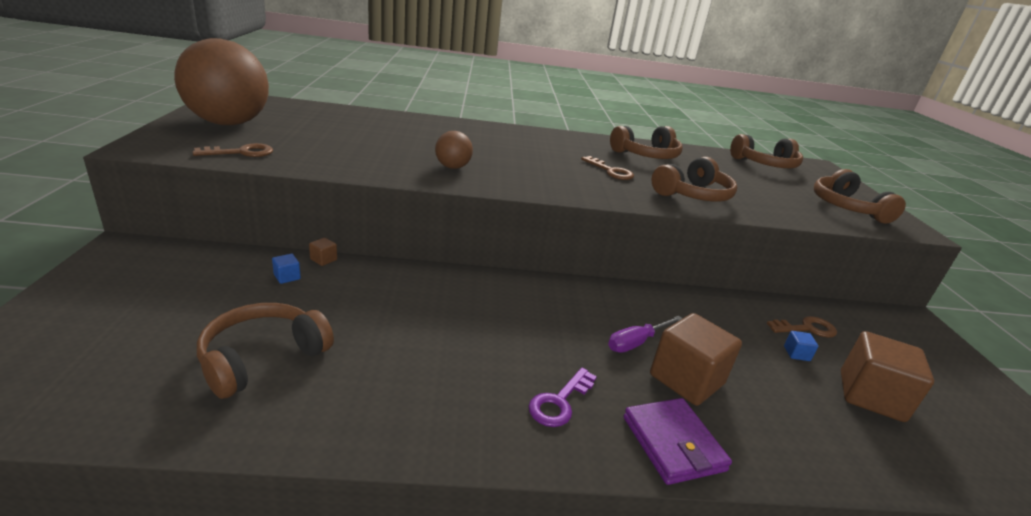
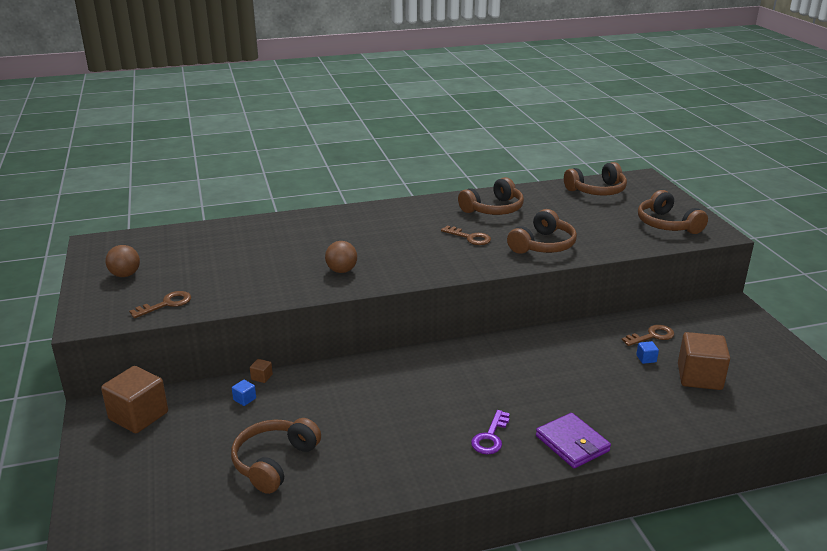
camera: 10 degrees left, 0 degrees up
brown ball [174,38,269,125] -> brown ball [106,245,140,277], size x0.44
purple screwdriver [608,316,683,353] -> none
brown cube [650,313,742,406] -> brown cube moved to [101,366,168,433]

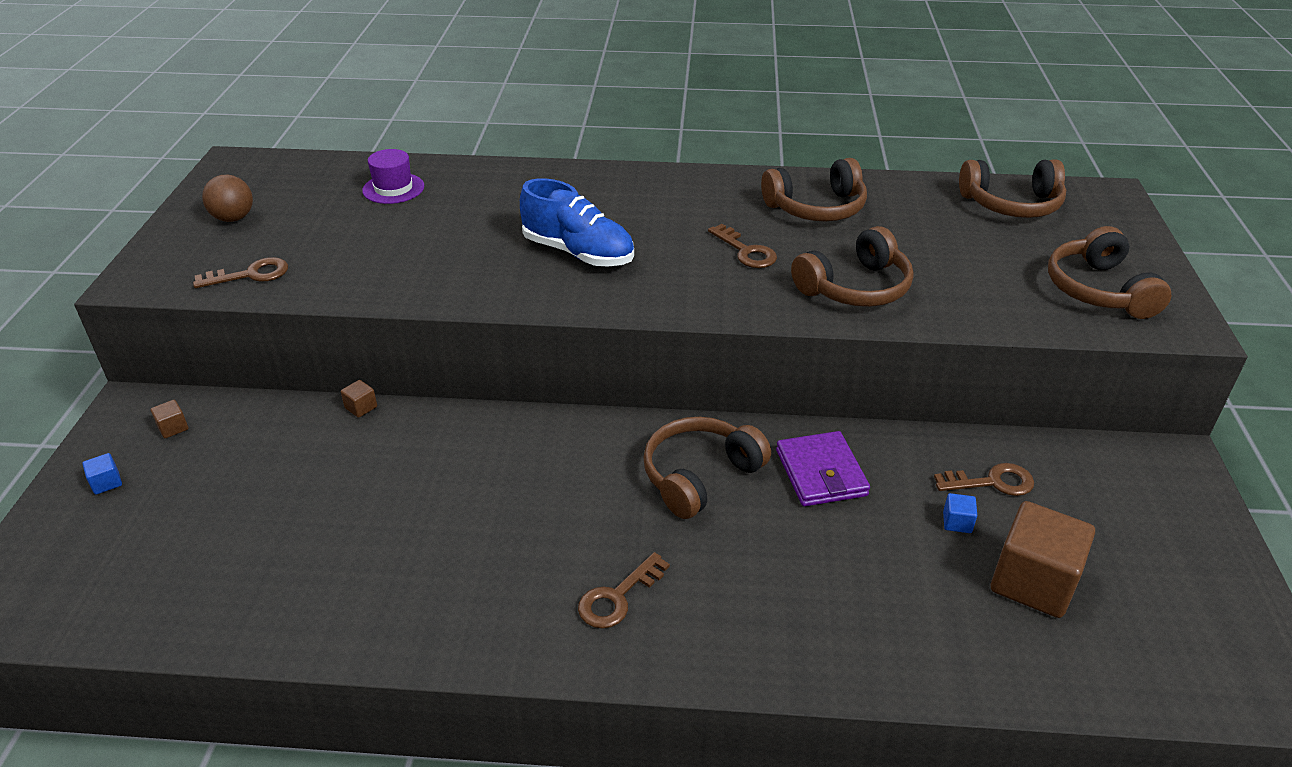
camera: 20 degrees right, 10 degrees up
brown cube [101,366,168,433] -> brown cube [151,400,188,438], size x0.40
brown headphones [231,418,321,494] -> brown headphones moved to [643,417,771,519]
blue cube [232,380,256,406] -> blue cube moved to [82,453,122,494]
brown ball [325,241,357,273] -> none
purple key [471,410,510,454] -> brown key [578,552,670,629]
purple wallet [536,413,611,468] -> purple wallet moved to [776,431,870,506]
none -> purple hat [362,149,424,204]
none -> blue shoe [520,178,634,266]

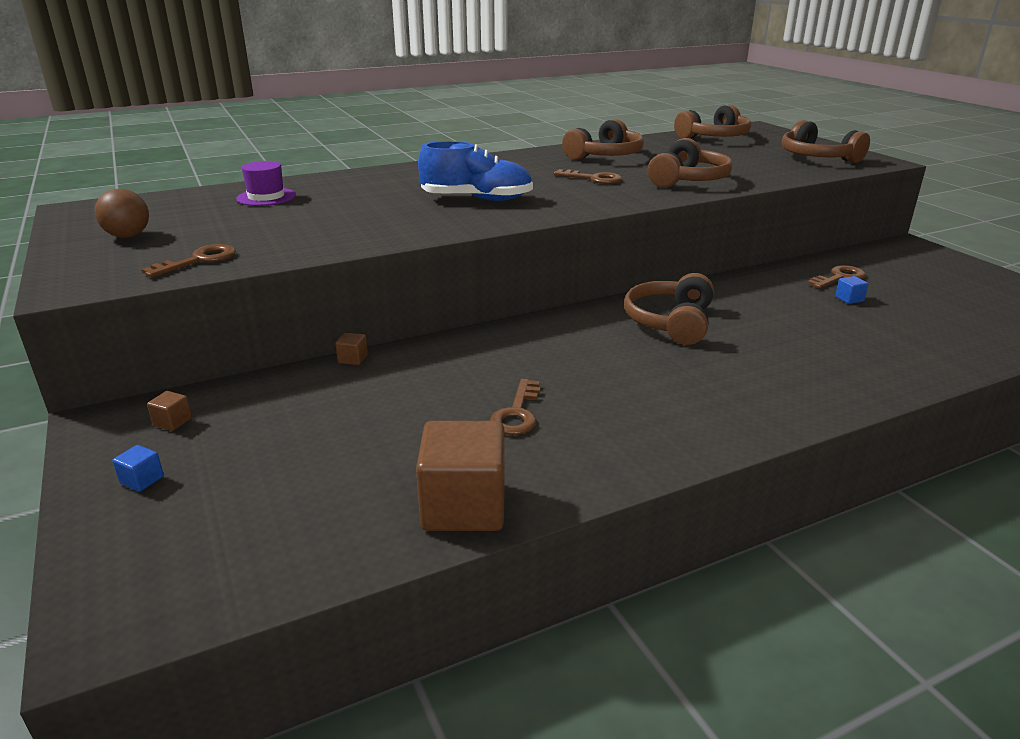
camera: 30 degrees left, 10 degrees down
brown key [578,552,670,629] -> brown key moved to [490,379,541,435]
purple wallet [776,431,870,506] -> none
brown cube [991,501,1095,618] -> brown cube moved to [416,421,505,531]

